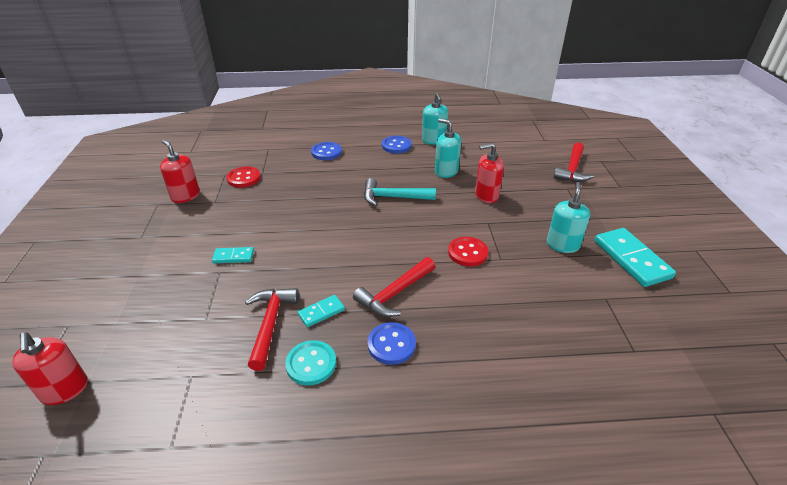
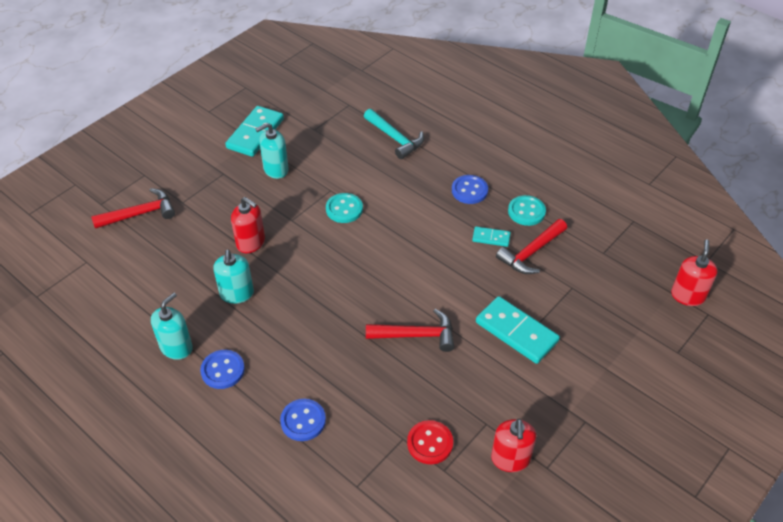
camera: 135 degrees left, 10 degrees up
turquoise domino [212,247,254,263] -> turquoise domino [476,296,560,364], size x1.95
red hammer [353,257,435,317] -> red hammer moved to [366,309,454,352]
turquoise hammer [364,178,436,206] -> turquoise hammer moved to [364,109,424,159]
red button [448,237,488,266] -> turquoise button [326,193,363,223]

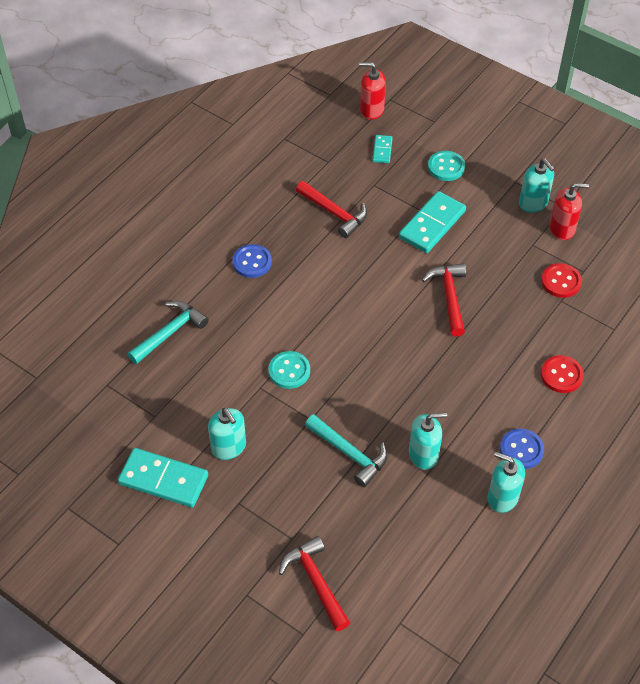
camera: 95 degrees left, 5 degrees up
red soap dispenser [231,197,265,253] -> turquoise hammer [305,414,387,487]
blue button [280,399,326,441] -> red button [541,355,584,393]
turquoise domino [472,226,511,247] -> turquoise domino moved to [372,135,393,163]
turquoise button [508,195,546,226] -> turquoise button moved to [428,151,465,181]
none -> turquoise soap dispenser [519,158,555,213]

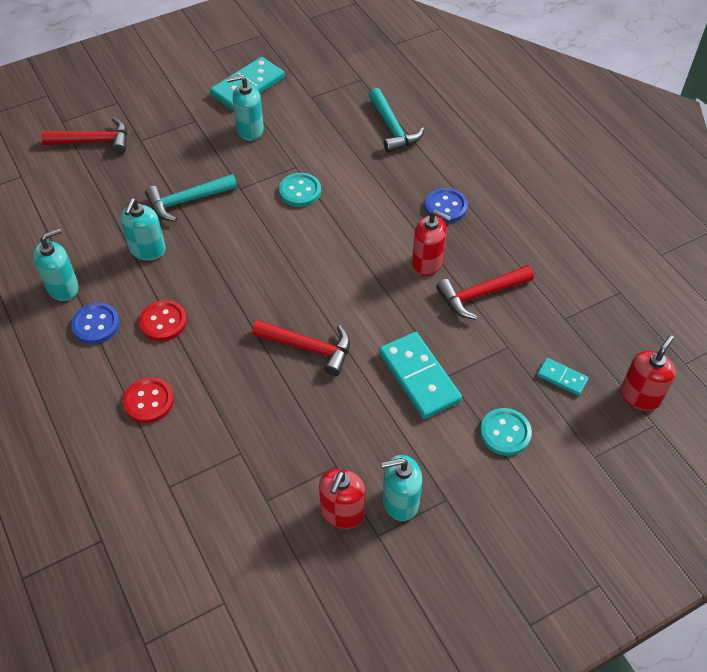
camera: 115 degrees right, 0 degrees up
red button [541,263,582,298] -> red button moved to [139,300,187,341]
none -> red soap dispenser [412,210,451,276]

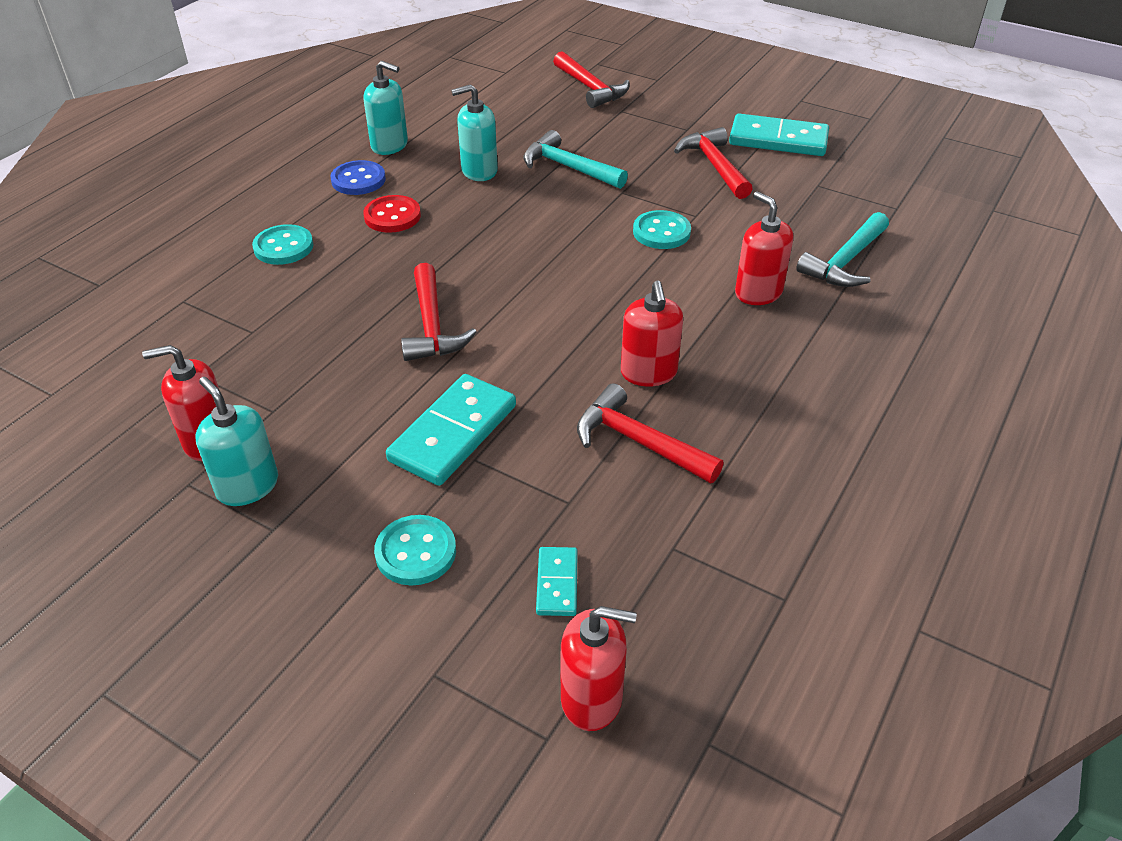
camera: 60 degrees right, 10 degrees down
red button [123,377,174,423] -> turquoise button [252,224,313,265]
turquoise soap dispenser [227,75,264,141] -> red hammer [674,127,753,199]
blue button [425,188,468,223] -> none
none -> red soap dispenser [735,192,793,305]

